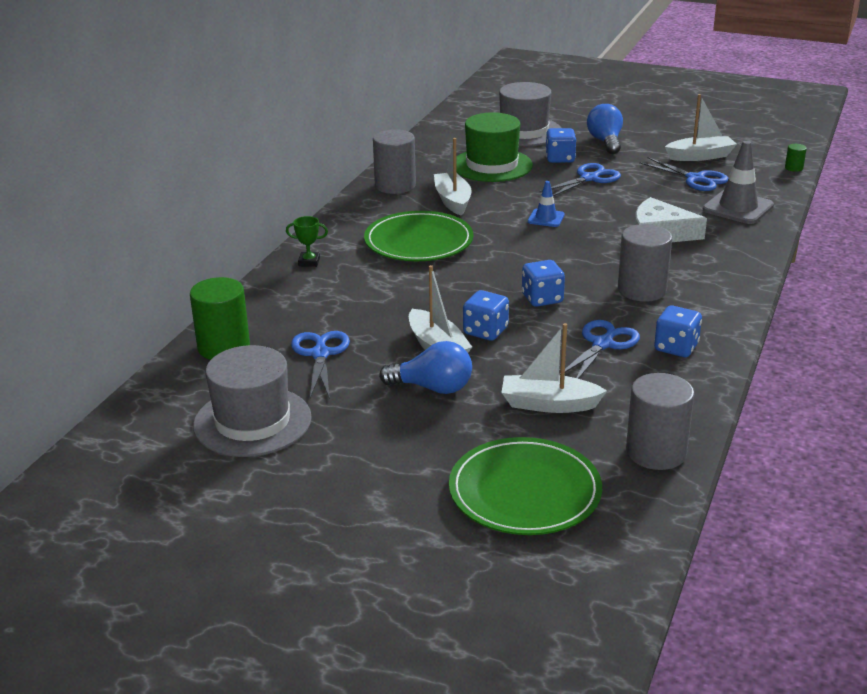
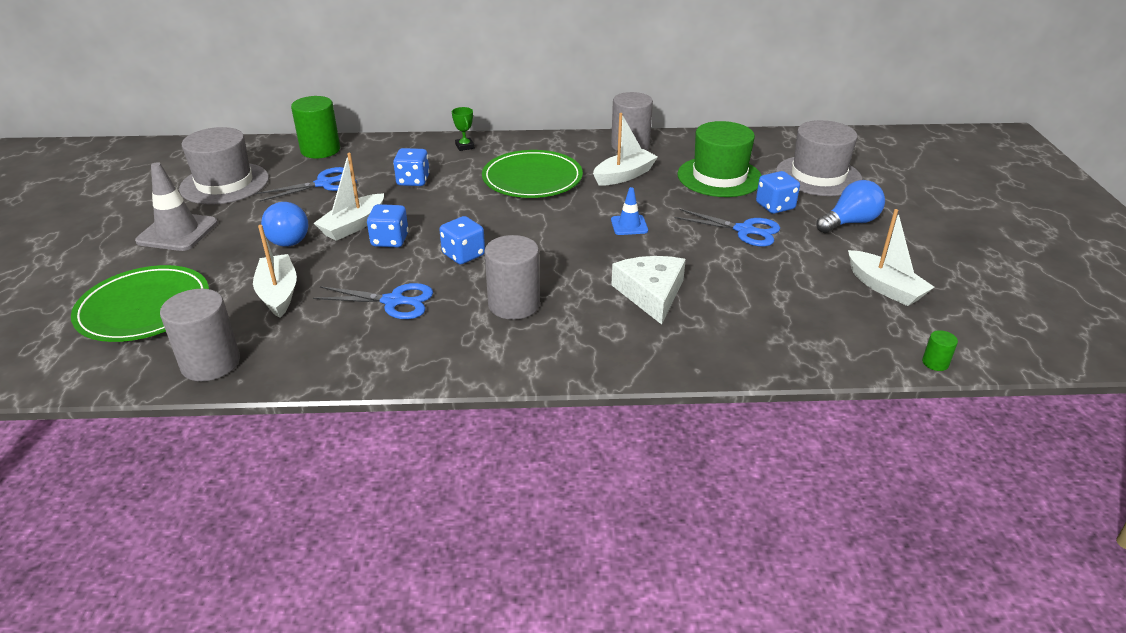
camera: 65 degrees right, 5 degrees up
blue scissors [639,157,729,191] -> none
blue dice [654,305,702,357] -> blue dice moved to [393,148,430,186]
grey traffic cone [703,141,774,224] -> grey traffic cone moved to [135,162,218,251]

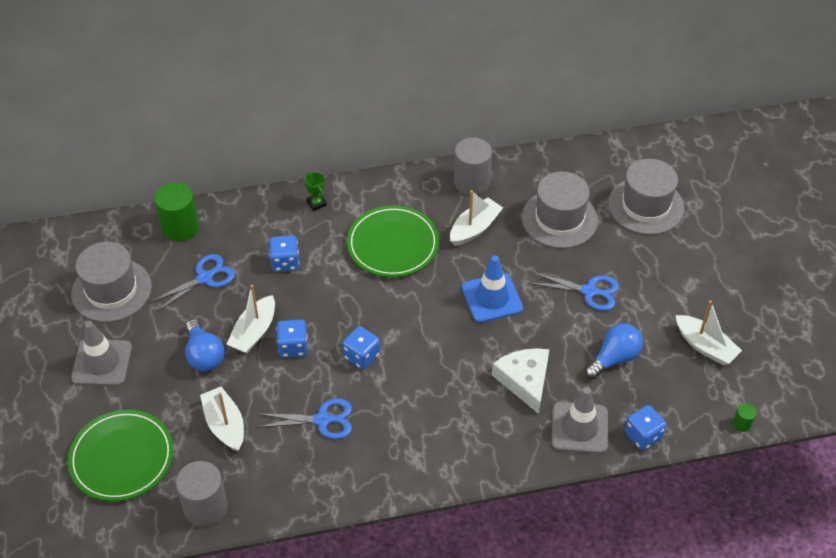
camera: 10 degrees left, 15 degrees up
grey cylinder [484,235,540,320] -> none
blue traffic cone [611,187,648,235] -> blue traffic cone [462,255,523,323], size x1.77
green hat [677,121,762,197] -> grey hat [522,172,598,248]
blue dice [756,171,800,214] -> blue dice moved to [625,405,667,450]
blue light bulb [816,180,885,233] -> blue light bulb moved to [585,323,643,379]
none -> grey traffic cone [552,387,608,454]

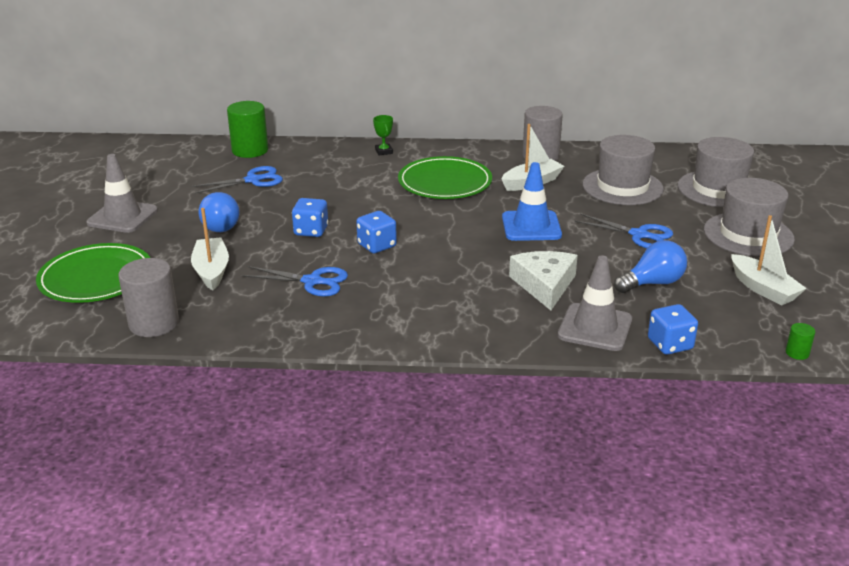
camera: 15 degrees right, 20 degrees down
grey hat [71,242,152,322] -> grey hat moved to [704,178,795,256]
white boat [227,285,275,354] -> none
blue dice [269,235,299,272] -> none

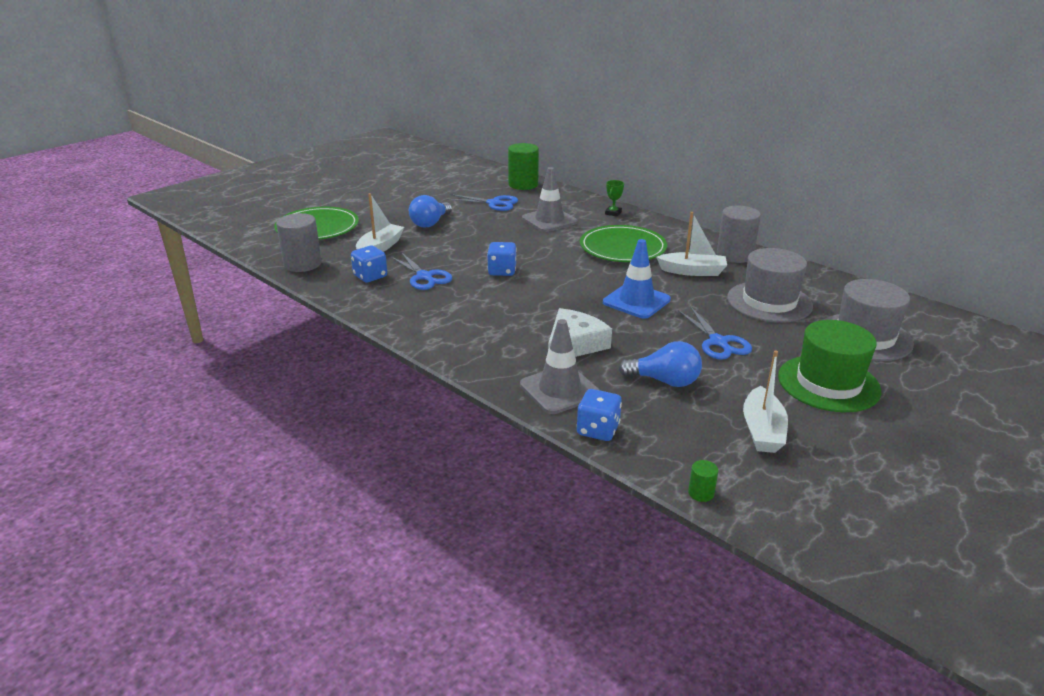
camera: 40 degrees right, 0 degrees up
grey traffic cone [87,154,158,233] -> grey traffic cone moved to [522,167,578,232]
blue dice [292,198,328,237] -> blue dice moved to [351,245,387,282]
grey hat [704,178,795,256] -> green hat [778,320,881,412]

